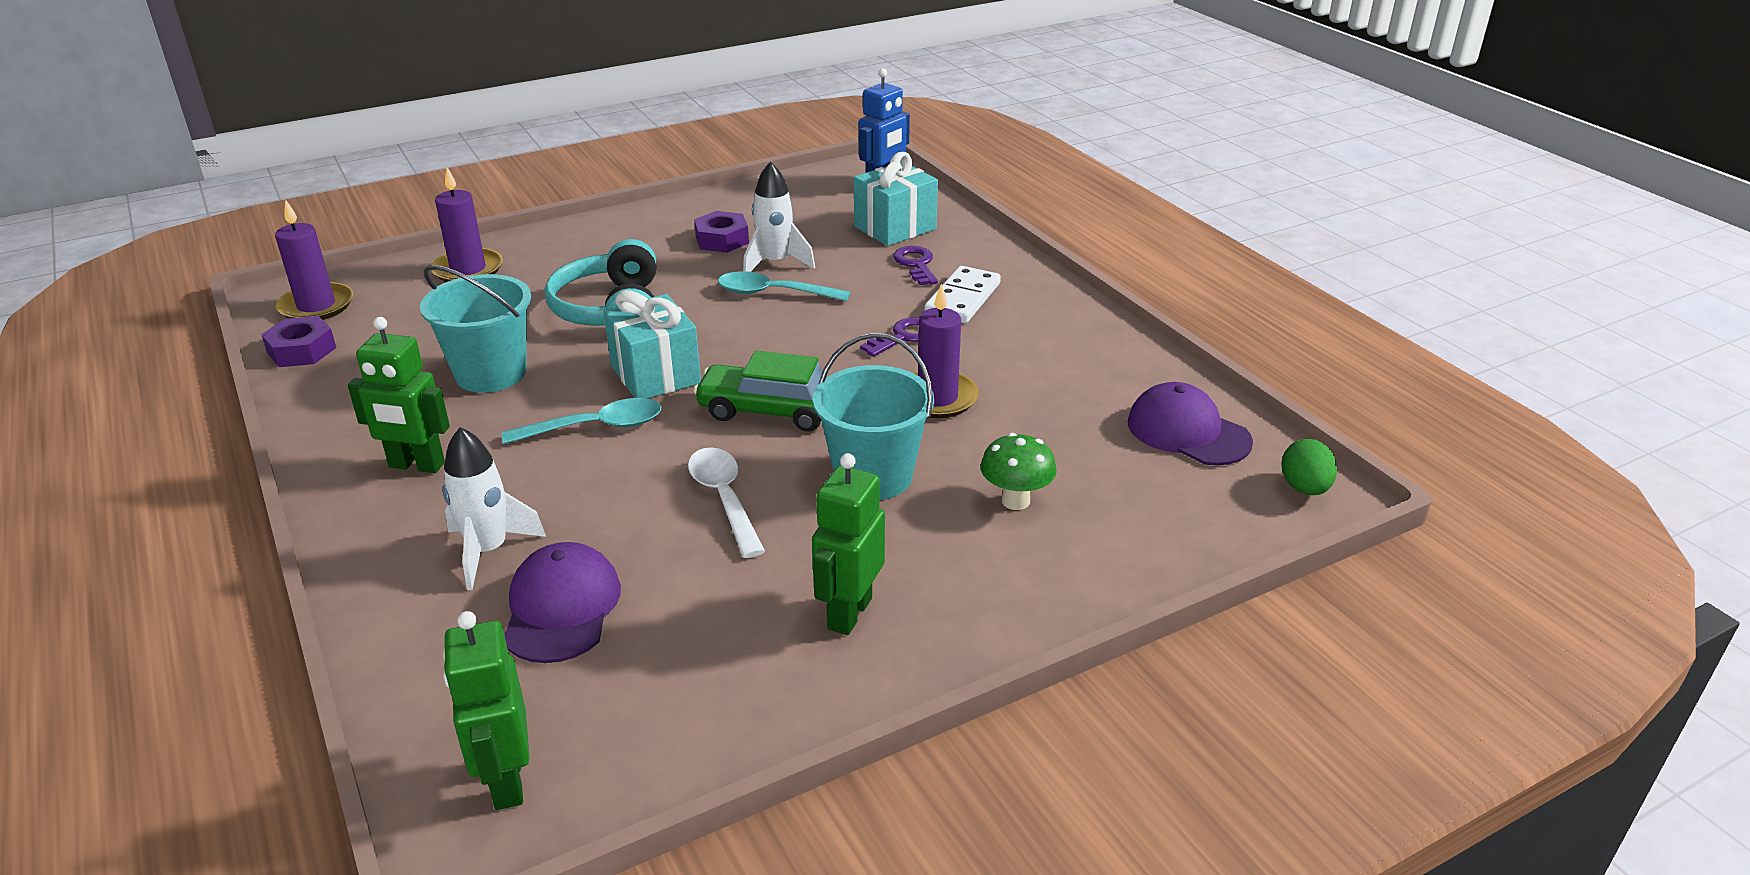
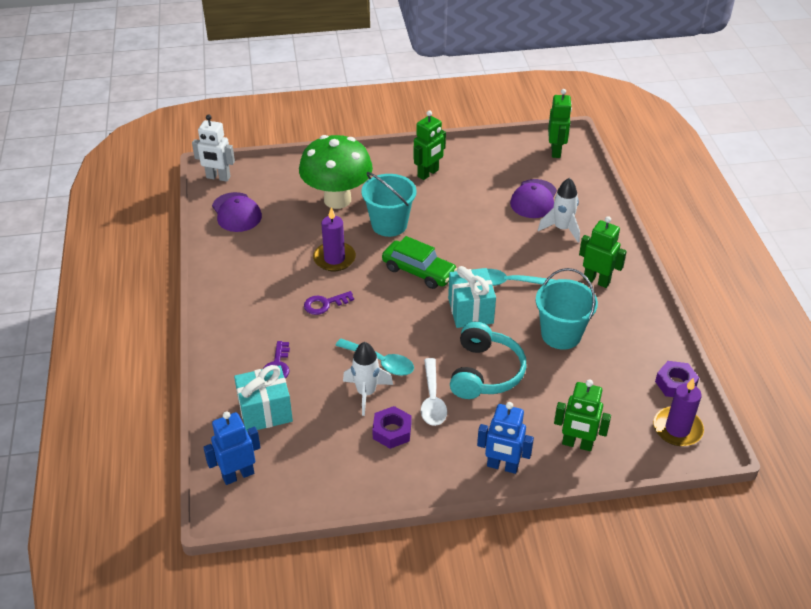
camera: 160 degrees left, 10 degrees up
purple candle [431,167,503,282] -> green robot [554,380,611,451]
white spoon [688,447,765,558] -> white spoon moved to [421,358,447,426]
white domino [924,266,1001,323] -> none
green mushroom [980,433,1057,510] -> green mushroom [299,135,373,209], size x2.20
green egg [1282,439,1337,495] -> white robot [192,114,235,182]
none -> blue robot [477,402,534,474]

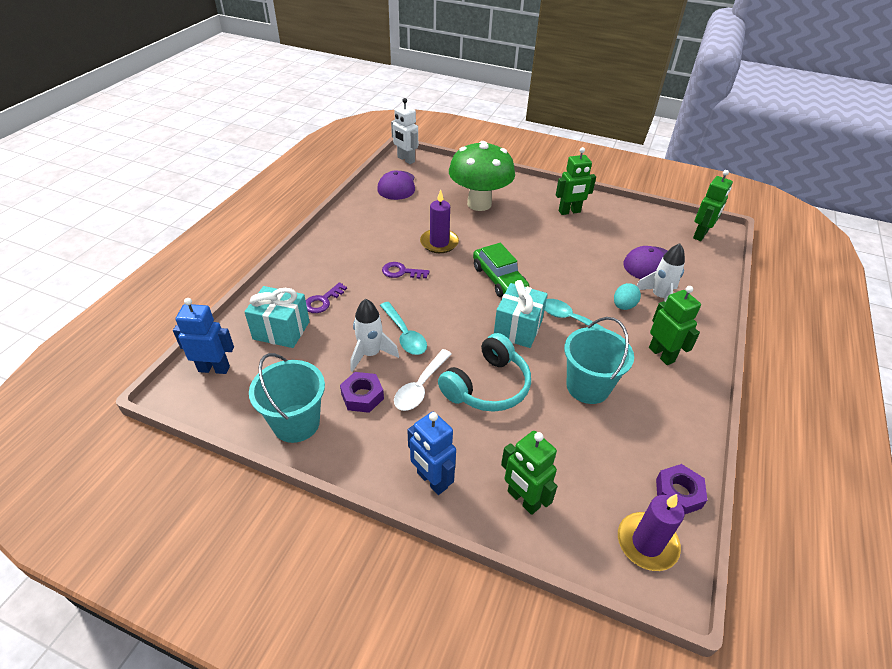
camera: 30 degrees right, 0 degrees up
turquoise bucket [361,172,417,237] -> turquoise bucket moved to [249,353,325,443]
none -> turquoise egg [614,283,641,310]

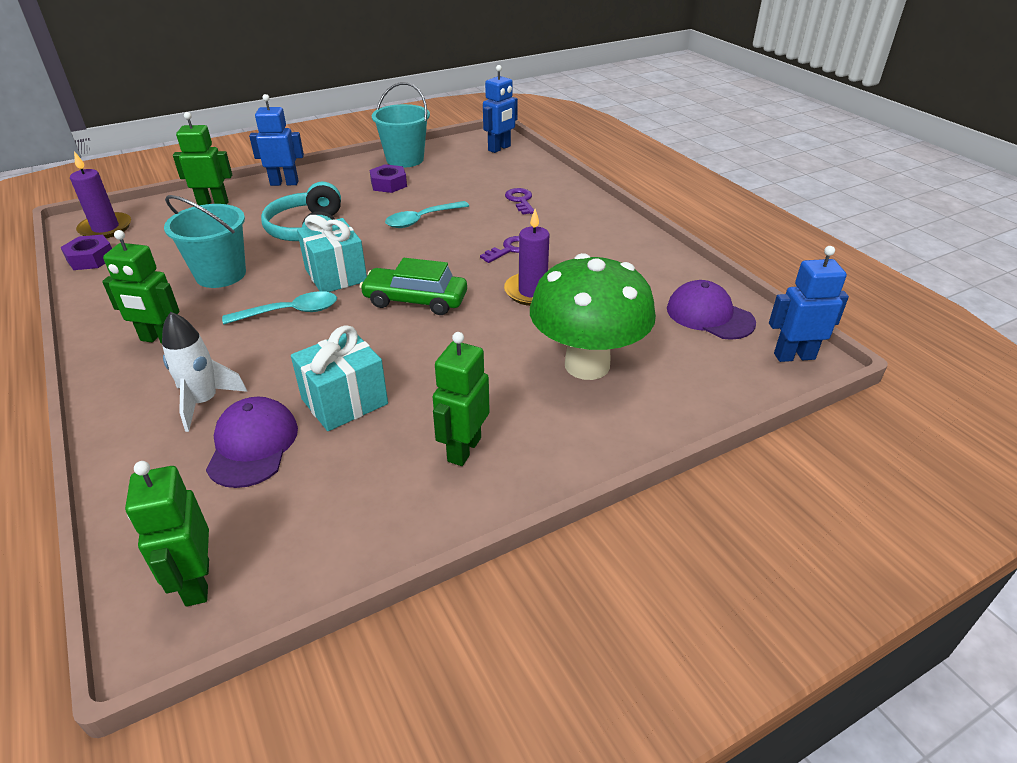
camera: 130 degrees right, 5 degrees down
turquoise gift [244,286,310,348] -> turquoise gift moved to [291,325,388,431]
white rocket [351,299,399,372] -> none
turquoise spoon [380,302,427,355] -> turquoise spoon turned 45 degrees counterclockwise [385,201,469,228]
white robot [391,98,418,164] -> blue robot [769,246,849,362]
white spoon [394,349,452,411] -> none
turquoise egg [614,283,641,310] -> none

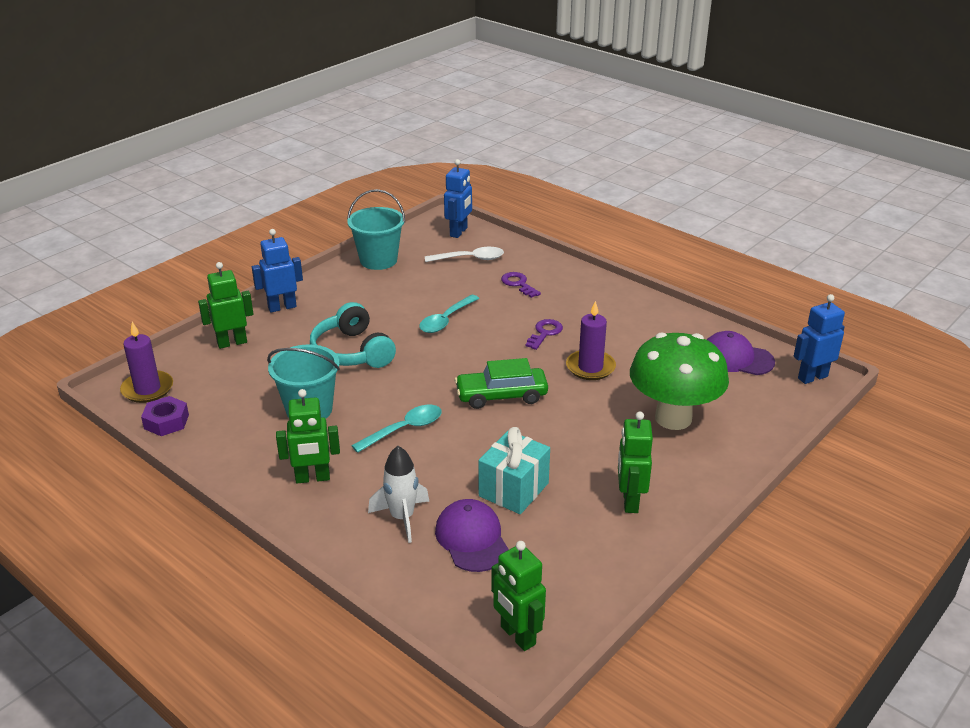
camera: 20 degrees left, 5 degrees down
turquoise gift [297,215,367,292] -> none
purple nut [370,164,407,193] -> none
none -> white spoon [425,247,504,262]

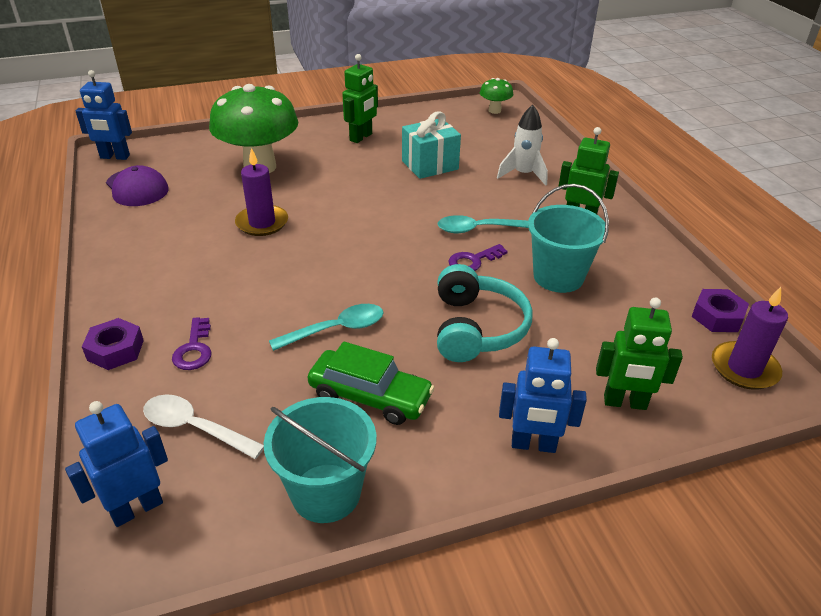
camera: 150 degrees left, 5 degrees up
purple cap [435,499,509,572] -> none
green car [455,358,548,409] -> green car moved to [308,341,435,425]
green robot [491,541,546,651] -> green mushroom [480,78,513,114]
purple key [526,319,563,350] -> purple key moved to [448,244,508,271]
none -> purple nut [82,318,144,370]

